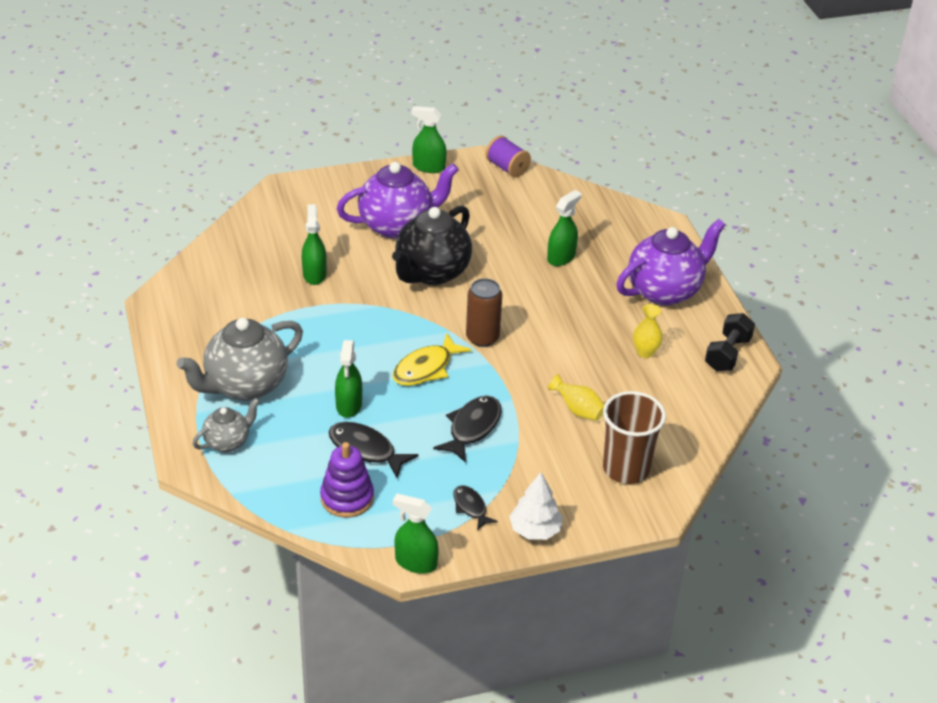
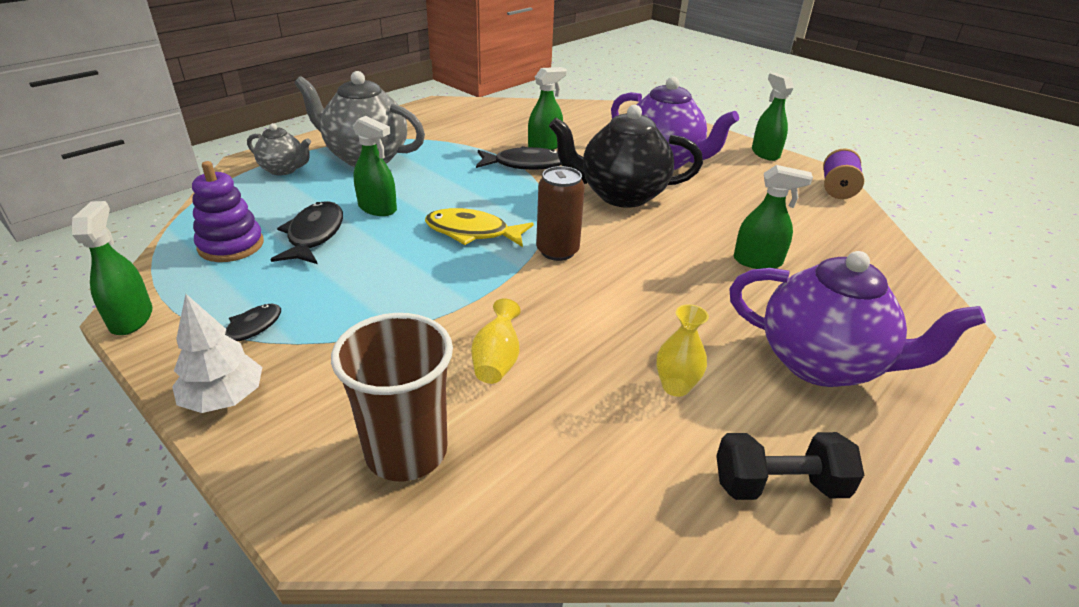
camera: 60 degrees right, 5 degrees down
green spray bottle [335,340,362,418] -> green spray bottle turned 120 degrees counterclockwise [353,116,397,216]
black fish [433,396,501,463] -> black fish moved to [476,146,561,170]

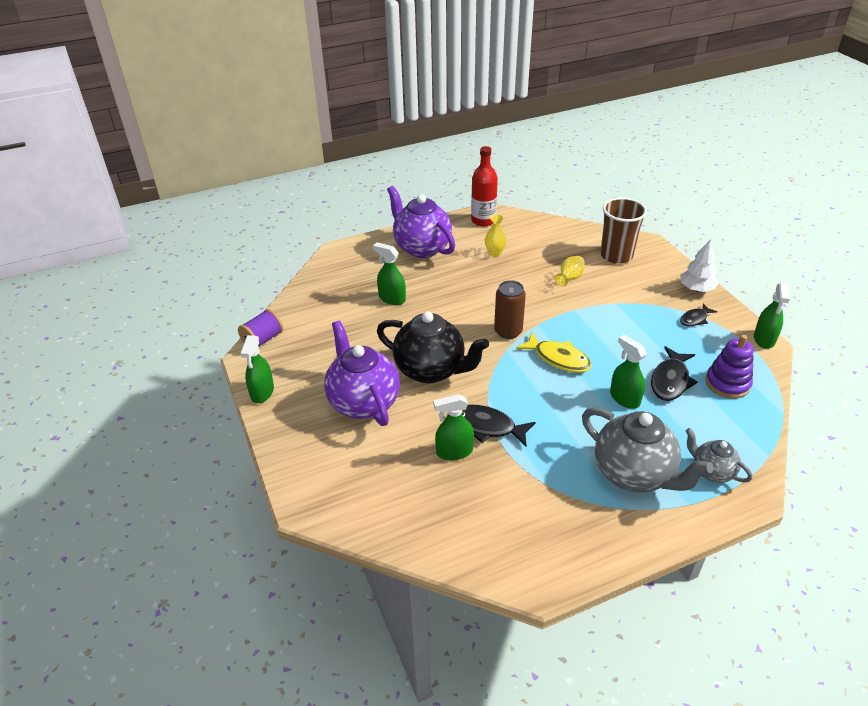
camera: 155 degrees left, 5 degrees up
black dumbbell [716,432,864,500] -> red bottle [471,146,498,227]

